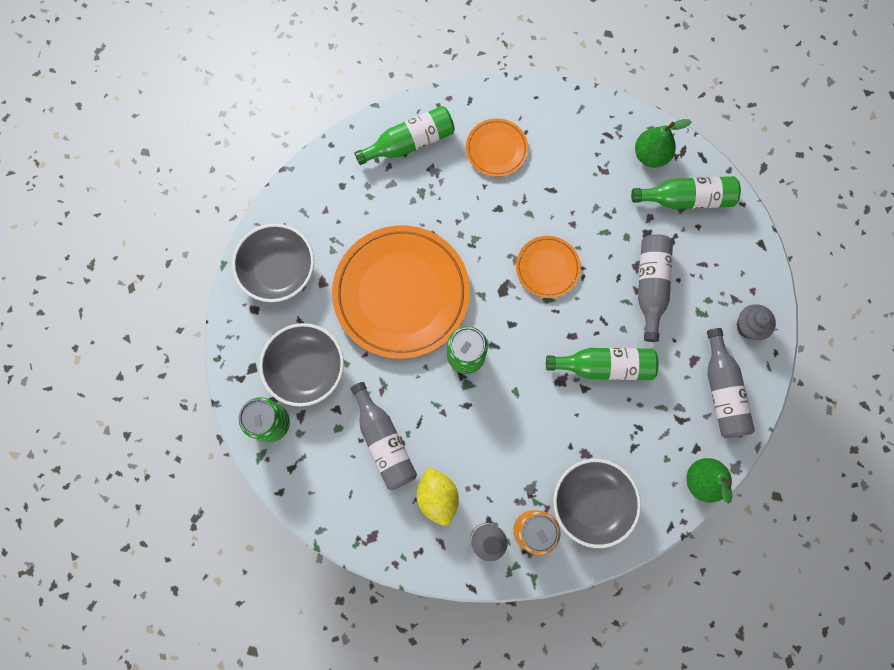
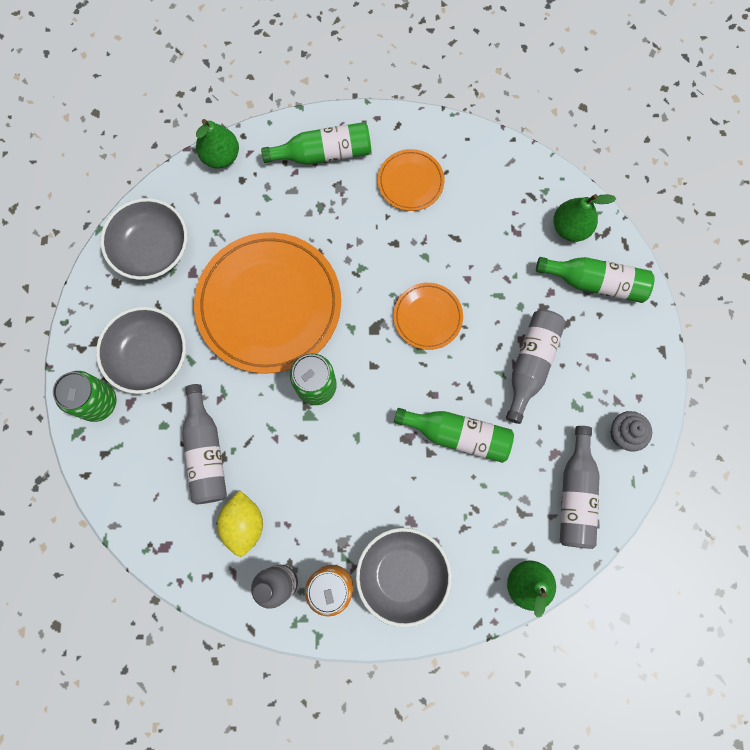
camera: 15 degrees right, 0 degrees up
none -> green pear [196,119,239,169]

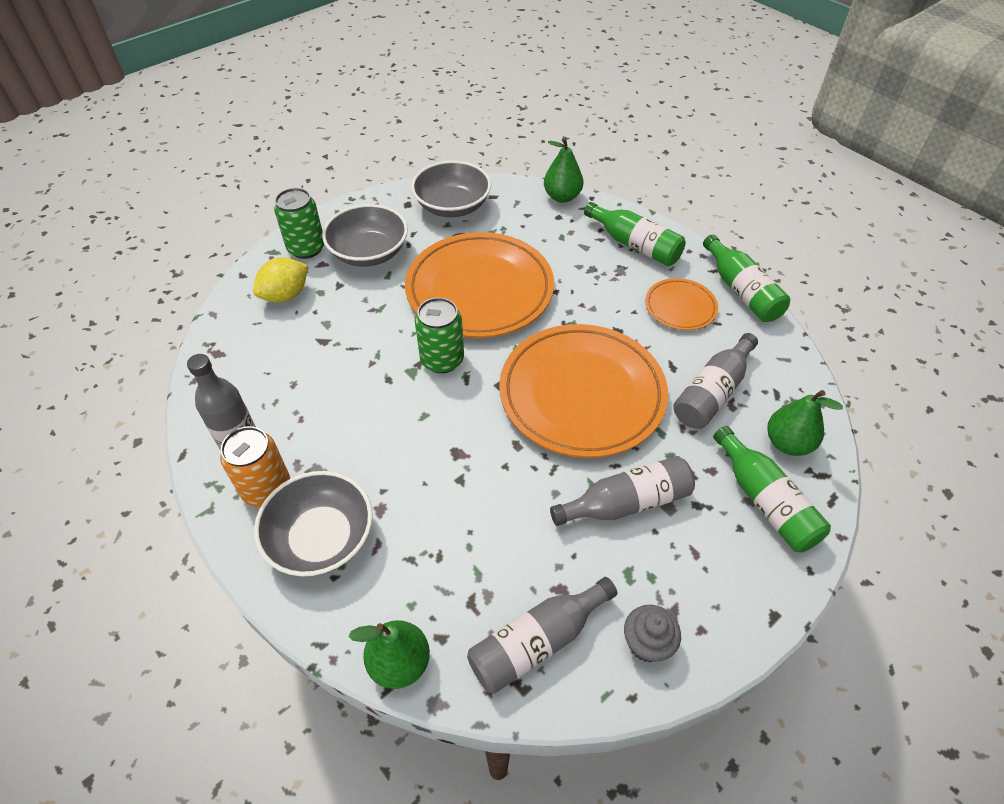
camera: 50 degrees right, 25 degrees down
grey bottle [182,384,227,504] -> grey bottle moved to [673,333,758,429]
yellow lemon [217,490,263,557] -> yellow lemon moved to [253,257,308,303]
orange plate [393,283,463,350] -> orange plate [499,324,668,458], size x2.10
green bottle [394,408,514,463] -> green bottle moved to [703,234,790,322]

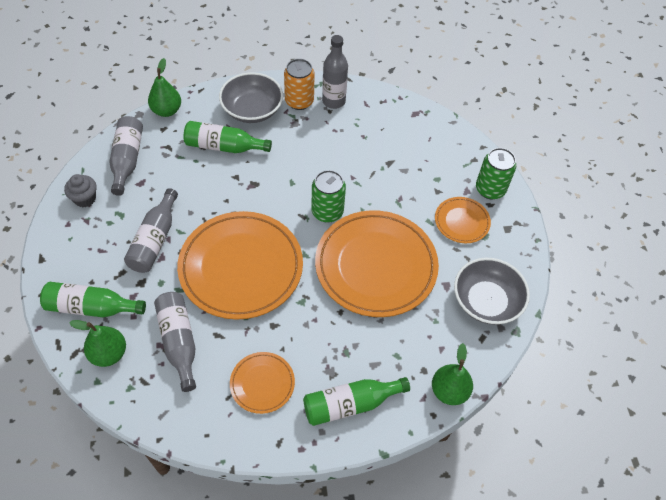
camera: 120 degrees right, 5 degrees up
yellow lemon [253,257,308,303] -> none
grey bowl [322,204,408,267] -> orange plate [435,197,491,243]
green bottle [703,234,790,322] -> green bottle moved to [183,121,272,153]

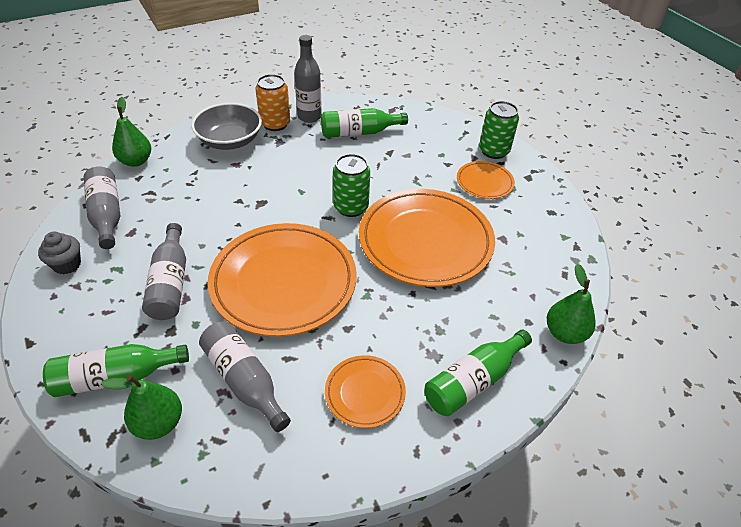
camera: 20 degrees left, 10 degrees down
green bottle [183,121,272,153] -> green bottle moved to [321,108,408,138]
grey bowl [454,258,530,325] -> none

